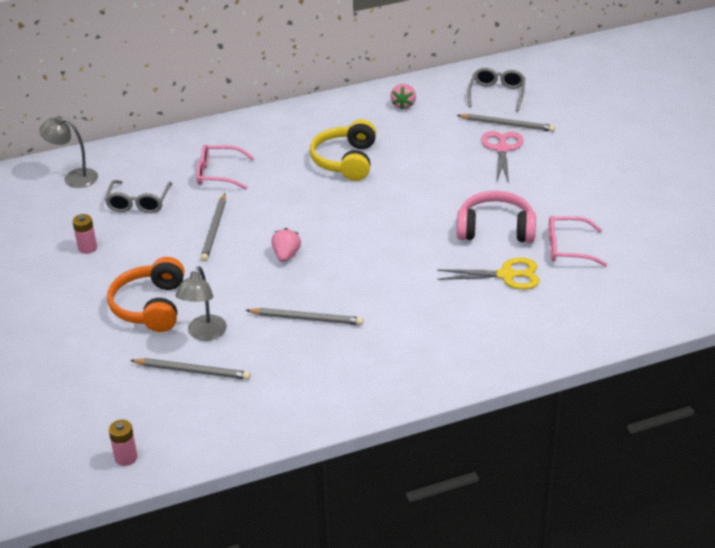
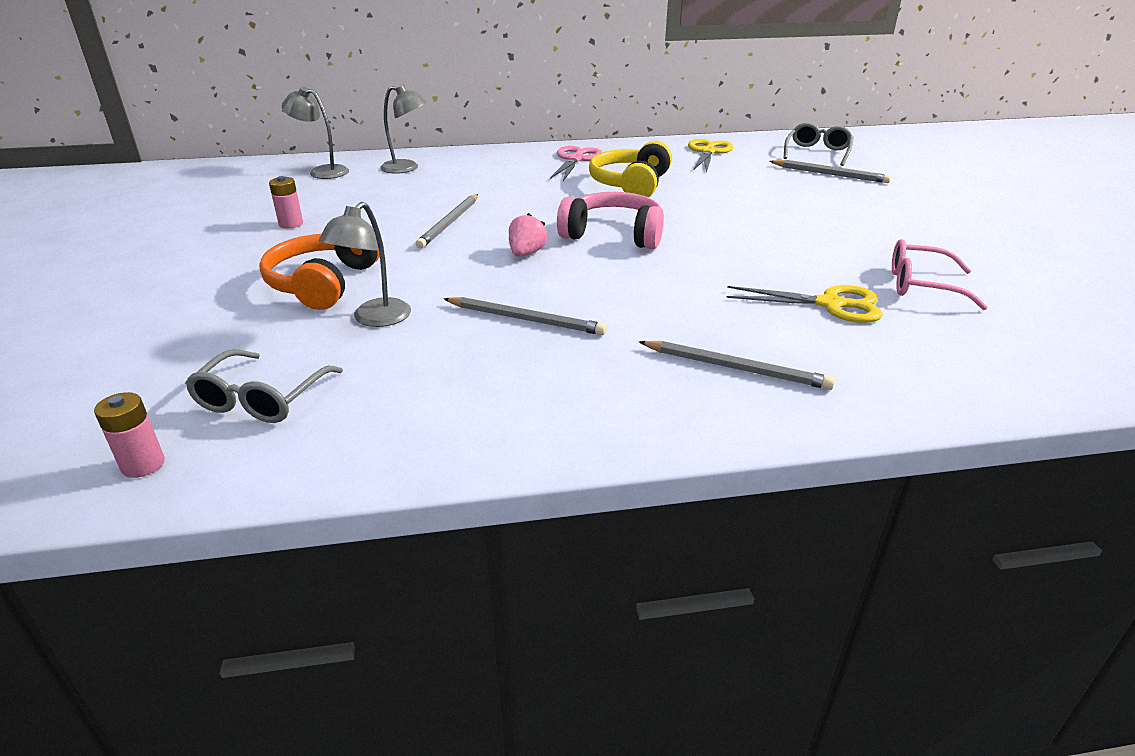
camera: 10 degrees right, 5 degrees down
grey glasses [105,180,172,213] -> grey glasses moved to [185,349,343,423]
grey pencil [130,358,251,380] -> grey pencil moved to [639,341,835,390]
pink glasses [196,144,254,189] -> none
pink strawberry [390,84,416,110] -> yellow scissors [688,139,733,173]
pink headphones [457,191,536,243] -> pink headphones moved to [557,192,664,249]
pink scissors [481,131,524,183] -> pink scissors moved to [550,146,602,181]
none -> grey lamp [380,85,427,174]

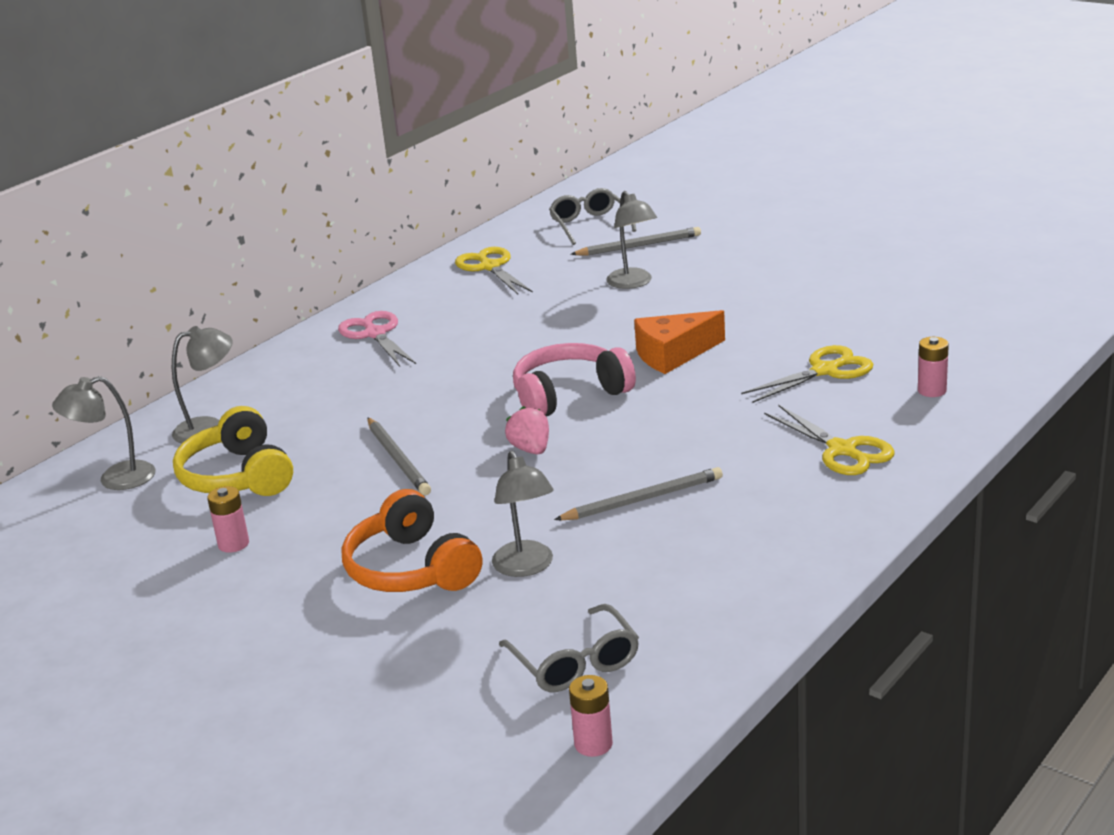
camera: 40 degrees left, 5 degrees down
yellow headphones [589,141,672,197] -> yellow headphones moved to [173,406,293,496]
grey pencil [639,341,835,390] -> yellow scissors [764,405,895,475]
pink glasses [892,239,988,310] -> none
none -> grey lamp [606,191,657,289]
none -> orange cheese [634,310,725,374]
none -> pink battery [918,337,949,397]

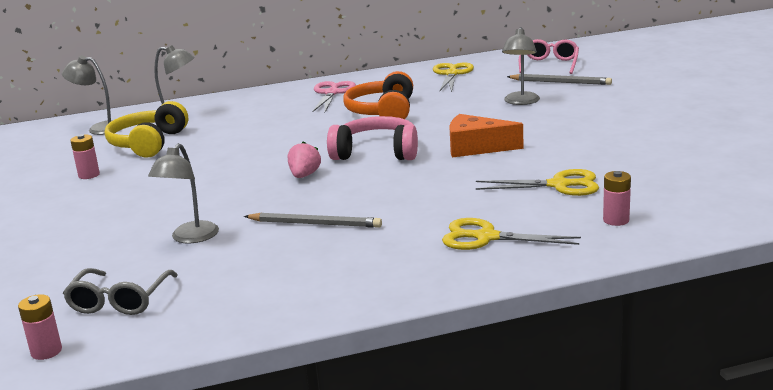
camera: 35 degrees right, 5 degrees down
orange headphones [342,489,482,592] -> orange headphones moved to [343,71,413,119]
grey pencil [367,417,431,495] -> none
grey glasses [549,188,637,245] -> pink glasses [519,39,579,74]
yellow scissors [764,405,895,475] -> yellow scissors turned 105 degrees clockwise [442,218,581,250]

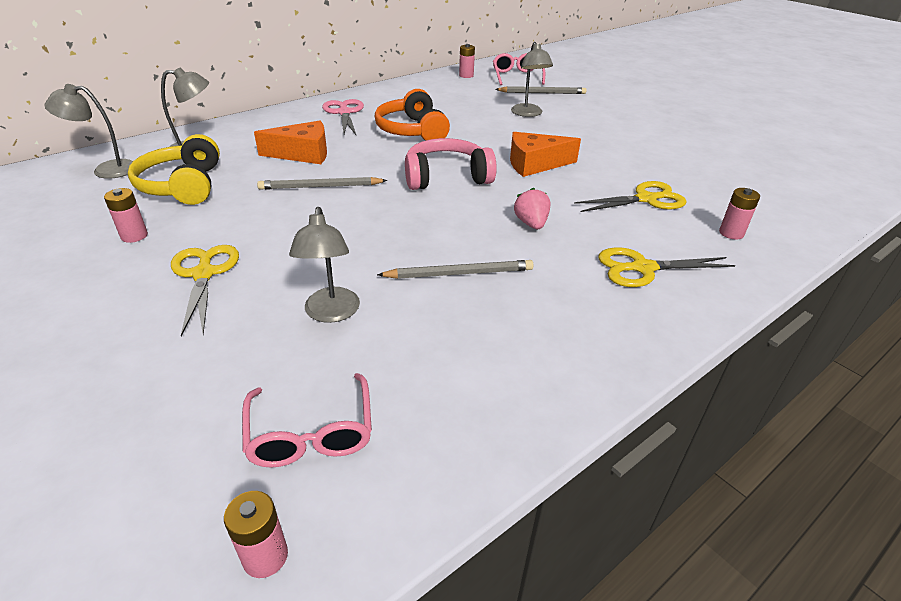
camera: 25 degrees left, 15 degrees up
grey glasses [63,268,178,315] -> pink glasses [242,373,372,468]
pink strawberry [288,141,321,178] -> pink strawberry moved to [514,187,550,229]
yellow scissors [433,62,474,92] -> yellow scissors moved to [171,245,239,336]
none -> orange cheese [254,120,327,164]
none -> grey pencil [257,177,387,190]
none -> pink battery [459,44,475,78]

